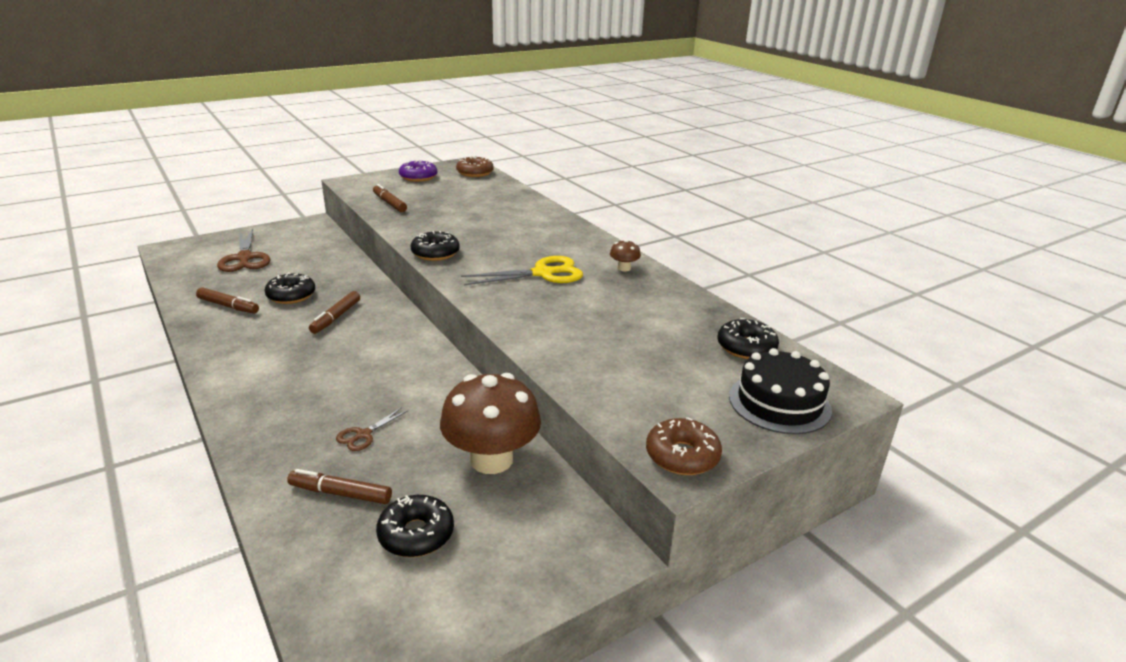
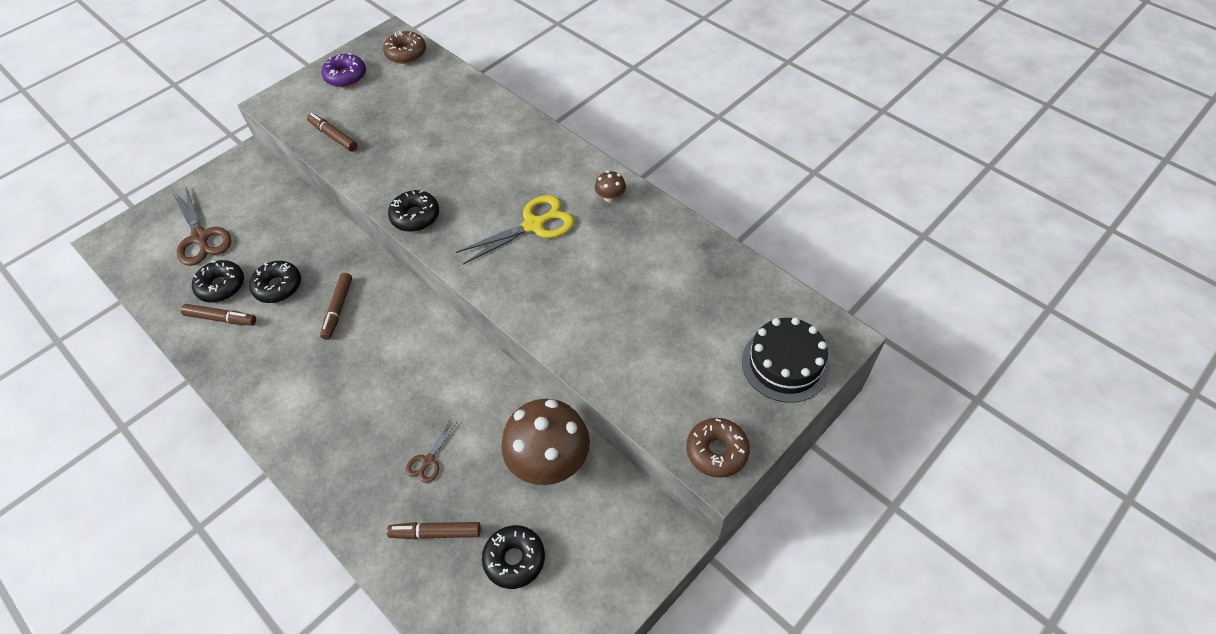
camera: 10 degrees left, 25 degrees up
black donut [718,318,779,359] -> black donut moved to [192,260,244,303]

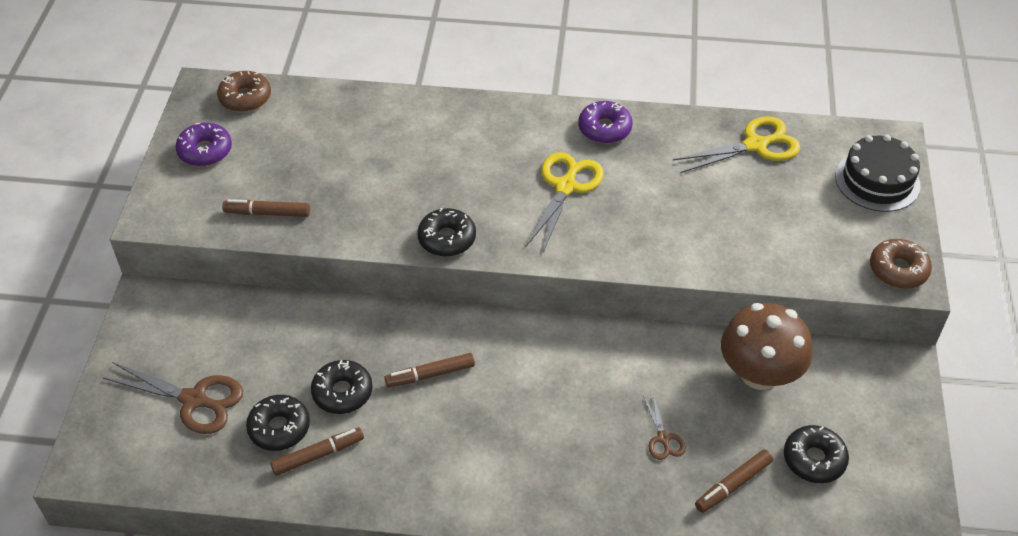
camera: 40 degrees left, 5 degrees down
brown marker [320,273,352,340] -> brown marker turned 105 degrees clockwise [385,353,475,387]
brown mushroom [595,171,626,203] -> purple donut [578,101,633,144]
none -> yellow scissors [673,116,800,173]

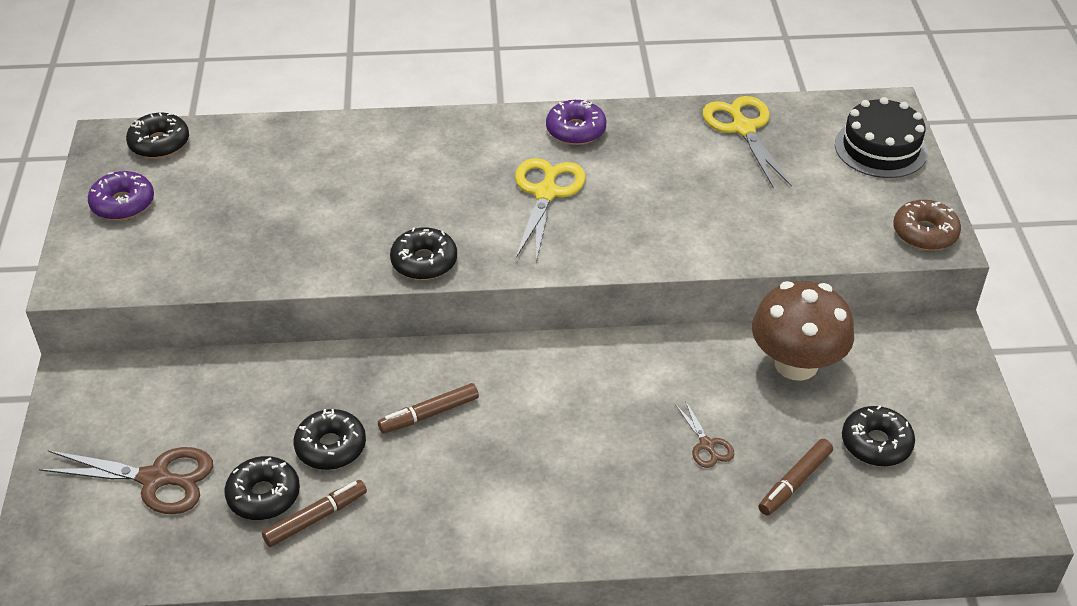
camera: 10 degrees left, 5 degrees down
brown donut [217,71,271,112] -> black donut [126,113,189,158]
brown marker [222,199,310,217] -> none
yellow scissors [673,116,800,173] -> yellow scissors turned 75 degrees counterclockwise [703,96,792,189]

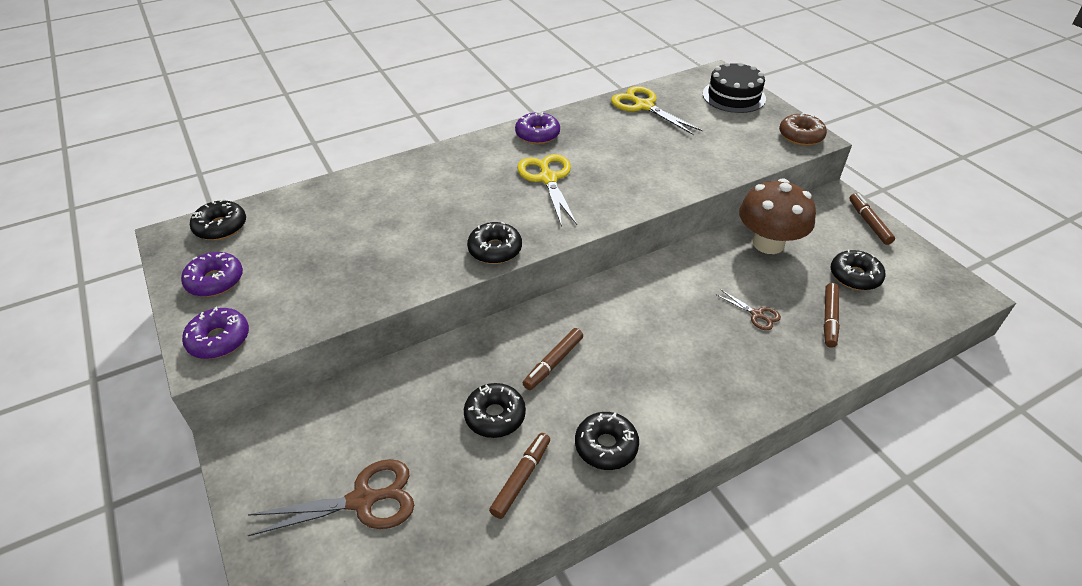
camera: 25 degrees left, 0 degrees up
black donut [224,456,300,520] -> black donut moved to [575,412,639,470]
none -> purple donut [182,307,249,359]
none -> brown marker [849,193,895,245]

